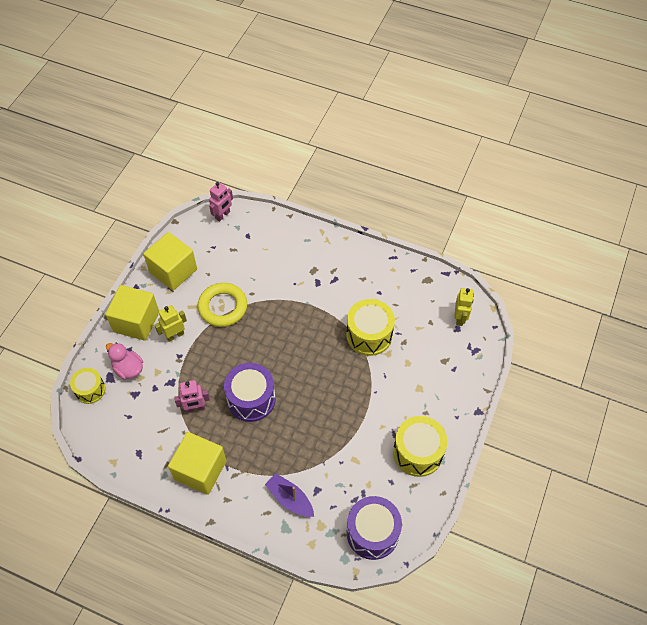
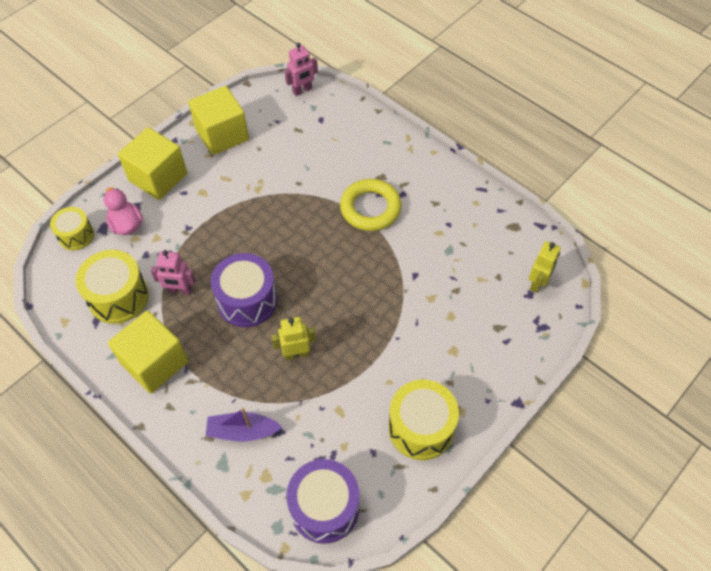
camera: 20 degrees right, 0 degrees up
yellow robot [155,305,187,342] -> yellow robot moved to [271,317,316,360]
yellow ring [197,283,247,327] -> yellow ring moved to [340,179,402,231]
purple boat [265,473,314,517] -> purple boat turned 60 degrees counterclockwise [206,408,282,442]
yellow drum [346,299,395,356] -> yellow drum moved to [75,250,149,324]

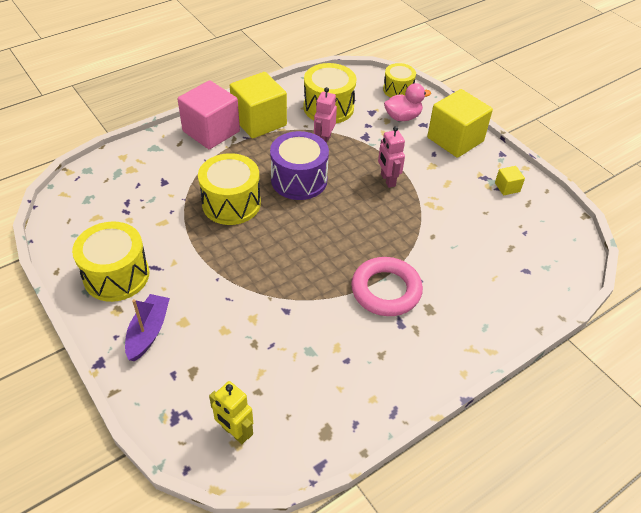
camera: 100 degrees right, 10 degrees down
yellow cube [188,86,249,155] -> yellow cube [495,166,525,195], size x0.44
purple boat [206,408,282,442] -> purple boat moved to [125,294,170,361]
yellow robot [271,317,316,360] -> yellow drum [198,153,261,225]
pink robot [285,43,318,96] -> pink robot moved to [378,126,405,188]
purple drum [286,459,360,544] -> none
yellow ring [340,179,402,231] -> pink ring [351,257,423,316]
none -> pink cube [178,80,240,149]

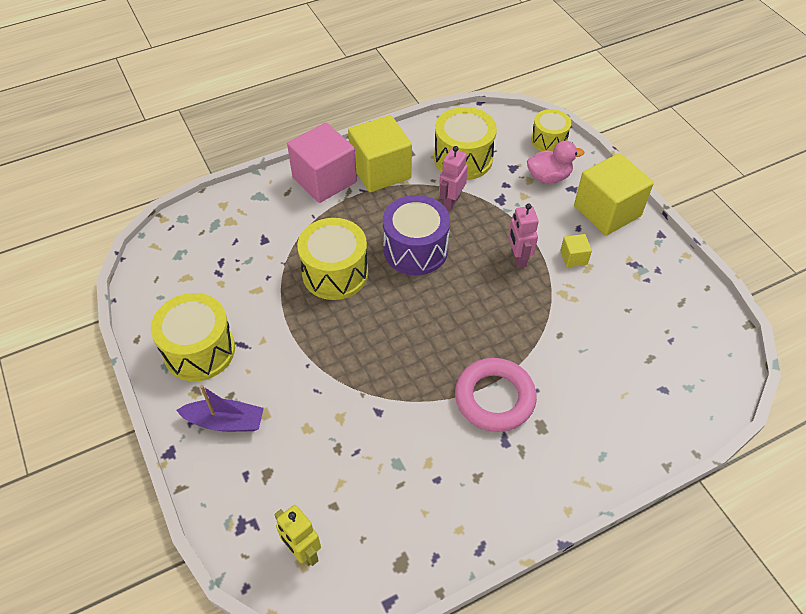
camera: 10 degrees right, 5 degrees up
purple boat [125,294,170,361] -> purple boat turned 75 degrees clockwise [176,385,264,432]
yellow cube [495,166,525,195] -> yellow cube moved to [560,234,592,267]

